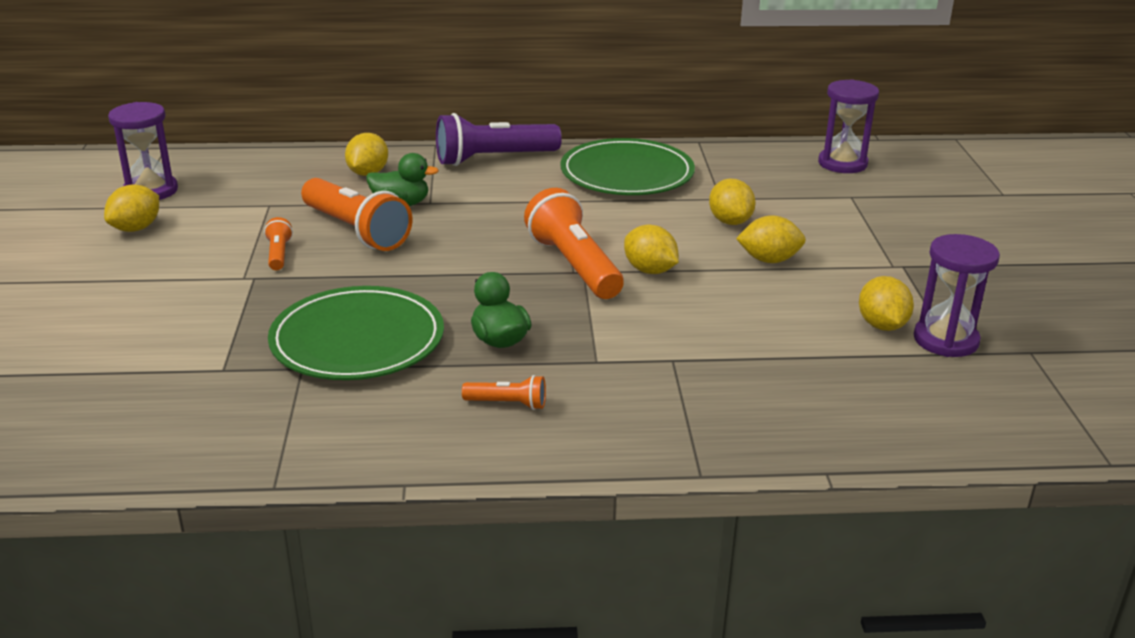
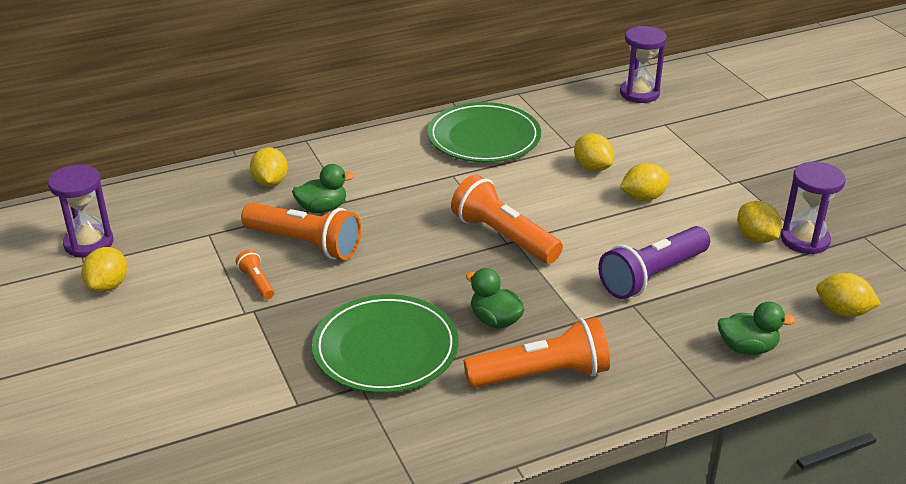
camera: 20 degrees left, 5 degrees up
purple flashlight [436,113,562,166] -> purple flashlight moved to [598,226,710,299]
orange flashlight [462,375,546,410] -> orange flashlight [464,317,610,388], size x2.13
yellow lemon [624,225,679,274] -> yellow lemon moved to [816,273,881,317]
none -> green duck [718,301,796,355]

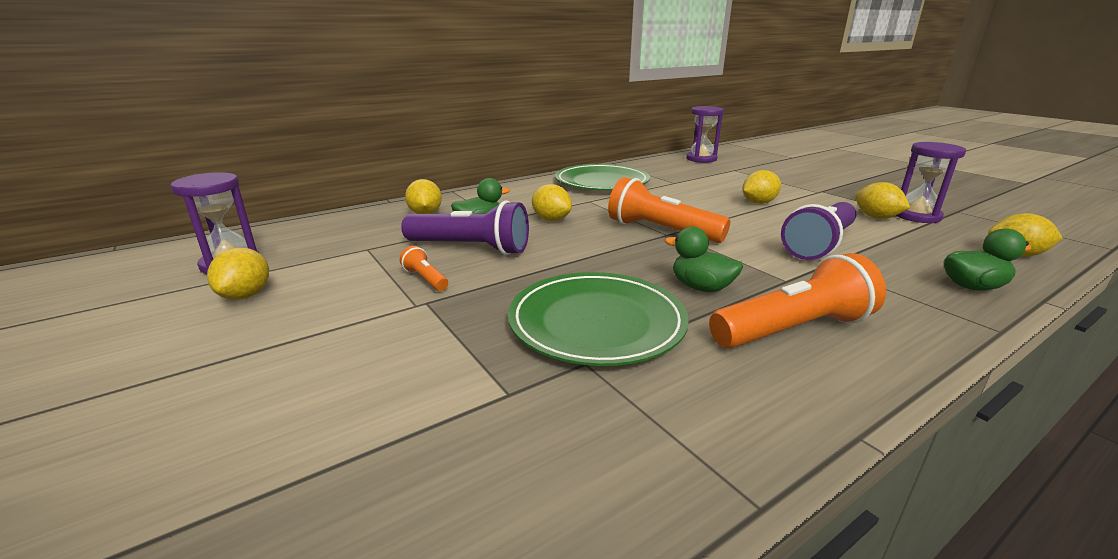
camera: 10 degrees left, 10 degrees down
orange flashlight [241,203,361,260] -> purple flashlight [401,200,529,255]
yellow lemon [574,134,614,172] -> yellow lemon moved to [532,184,572,221]

